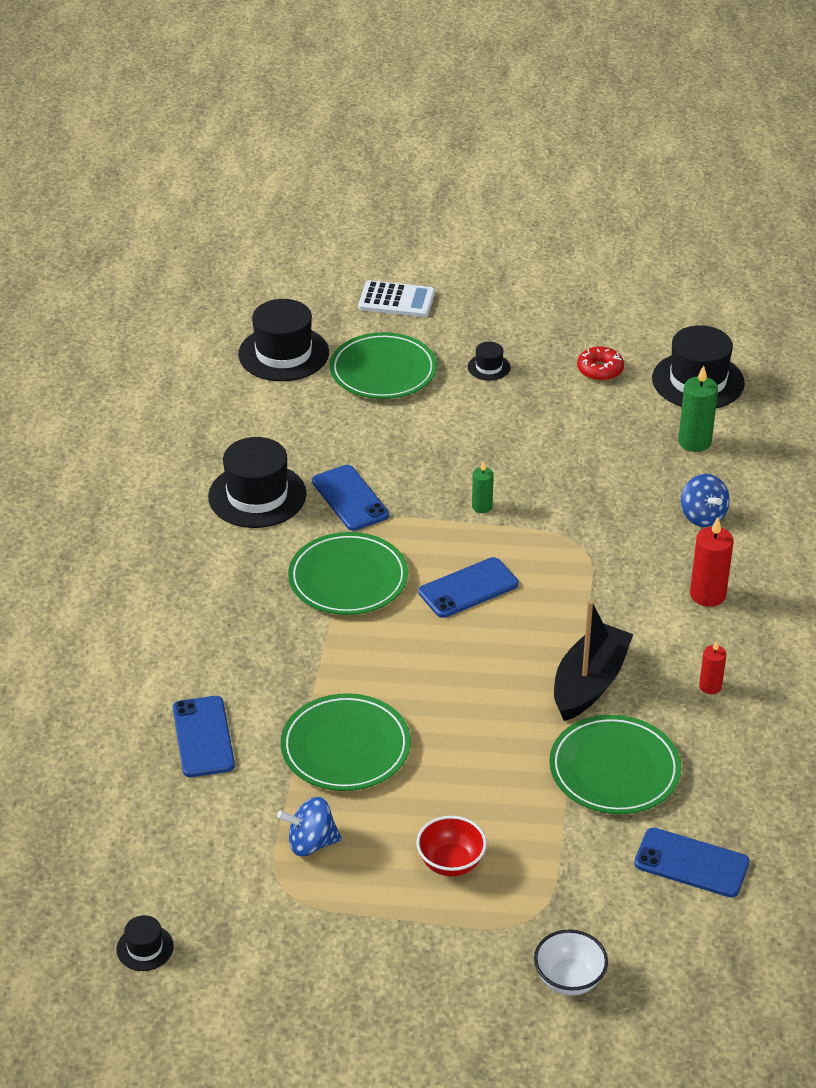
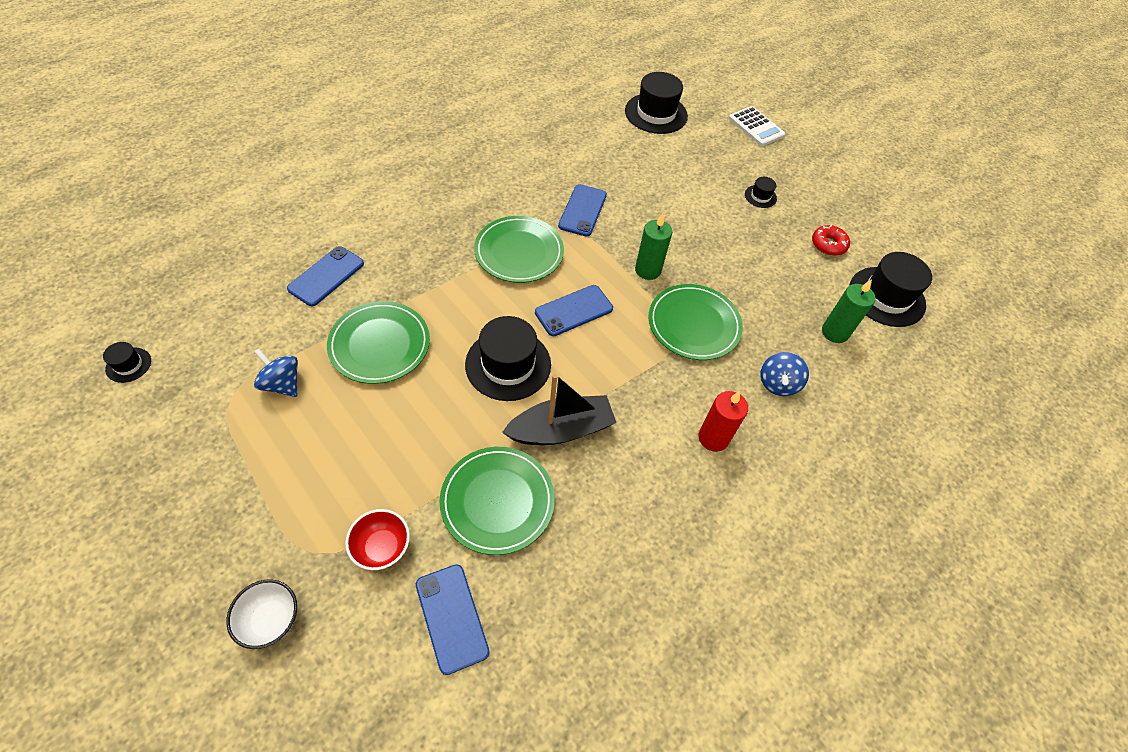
camera: 40 degrees right, 15 degrees up
black hat [208,437,307,528] -> black hat moved to [465,316,551,401]
green plate [330,332,437,399] -> green plate moved to [649,284,743,360]
red bowl [416,816,487,876] -> red bowl moved to [345,509,410,570]
blue phone [419,557,518,618] -> blue phone turned 45 degrees counterclockwise [535,285,613,336]
green candle [472,461,494,513] -> green candle [635,213,672,280], size x1.67
red candle [699,640,726,694] -> none

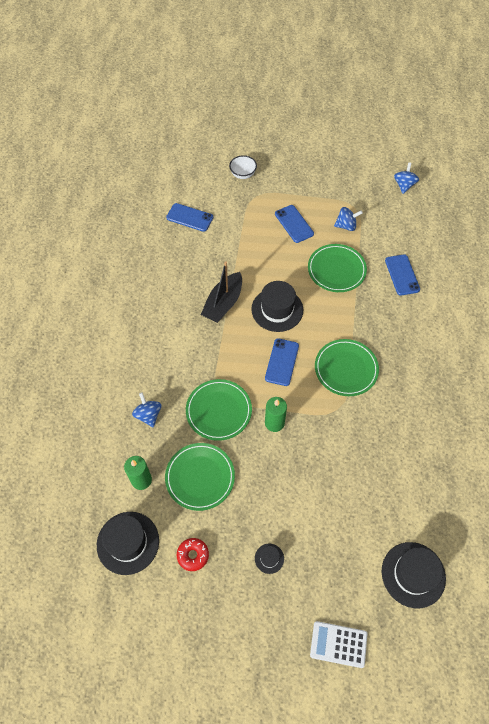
camera: 140 degrees right, 5 degrees up
black hat [103,342,151,383] -> blue spinning top [394,163,419,194]
red bowl [345,509,410,570] -> none
green plate [439,447,555,555] -> green plate moved to [165,443,235,511]
blue phone [558,184,607,237] -> blue phone moved to [275,205,314,243]
red candle [699,391,748,452] -> none

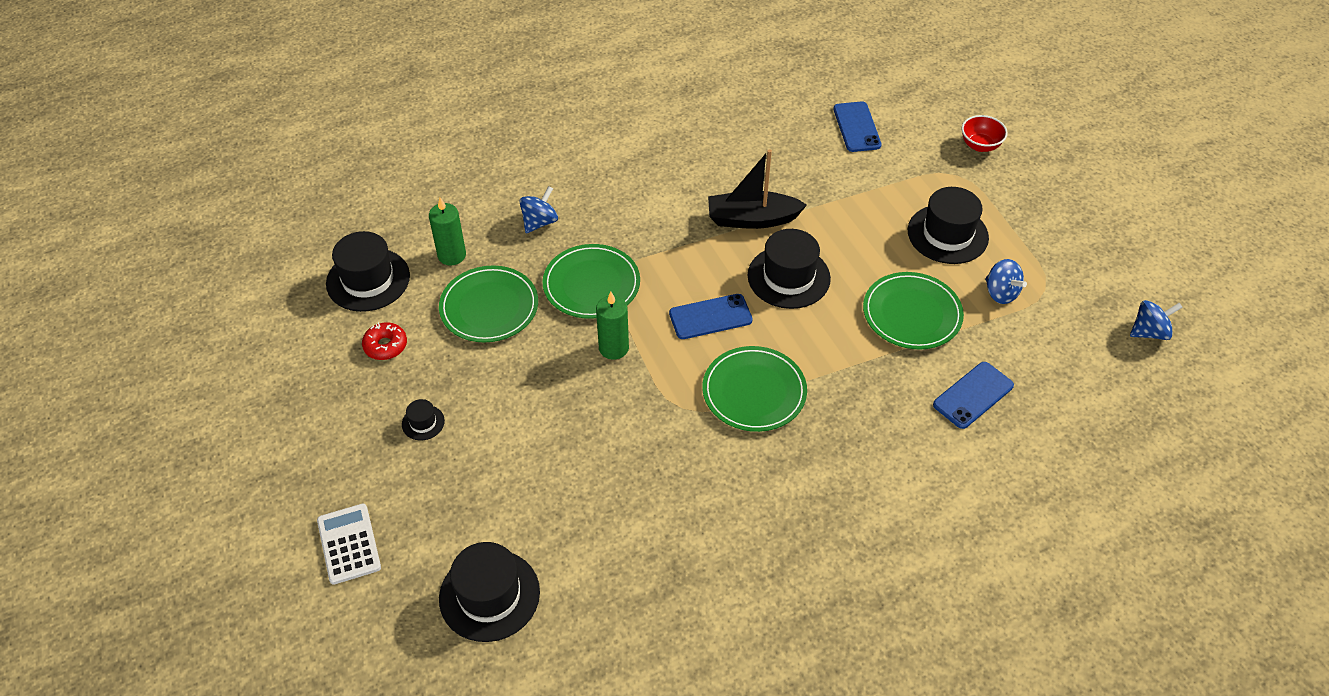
camera: 60 degrees right, 10 degrees down
white bowl [229,155,257,179] -> red bowl [962,115,1008,152]
blue phone [275,205,314,243] -> black hat [908,187,989,264]

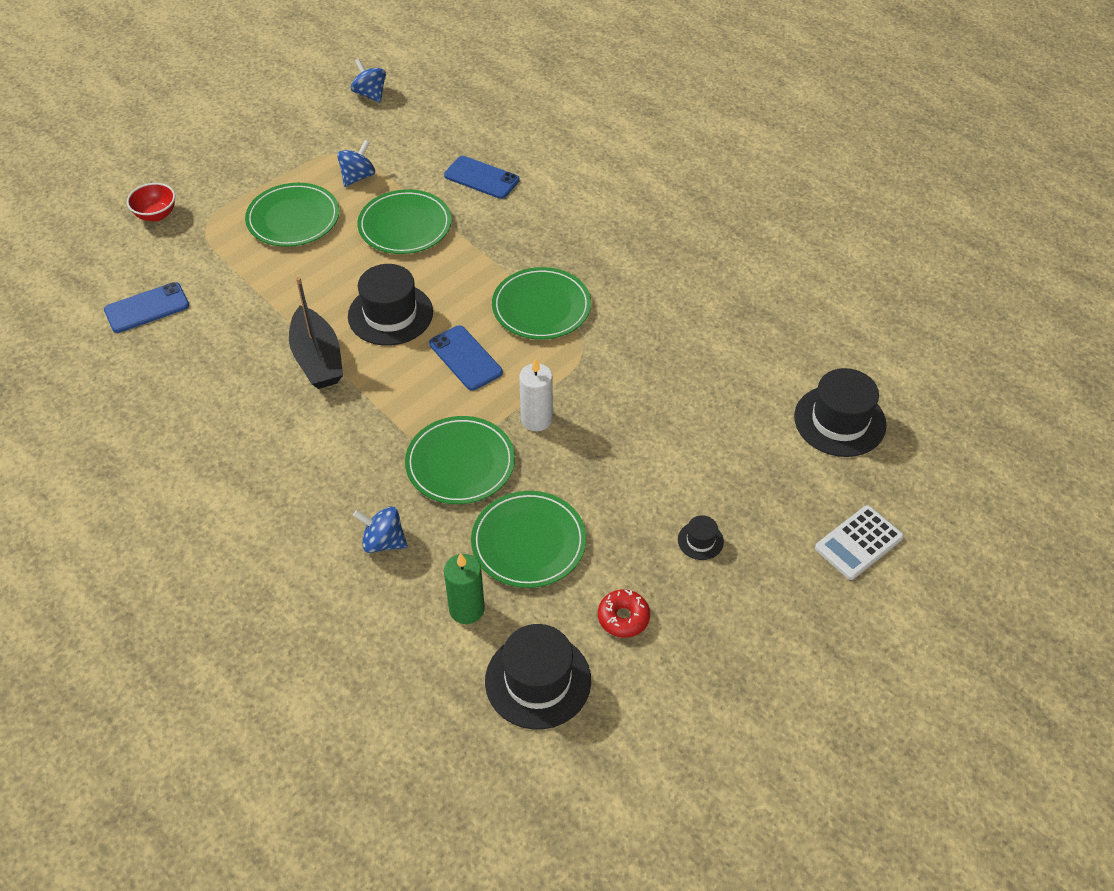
camera: 110 degrees left, 0 degrees up
green candle [596,292,629,360] -> white candle [519,358,553,431]
black hat [908,187,989,264] -> green plate [245,183,339,247]

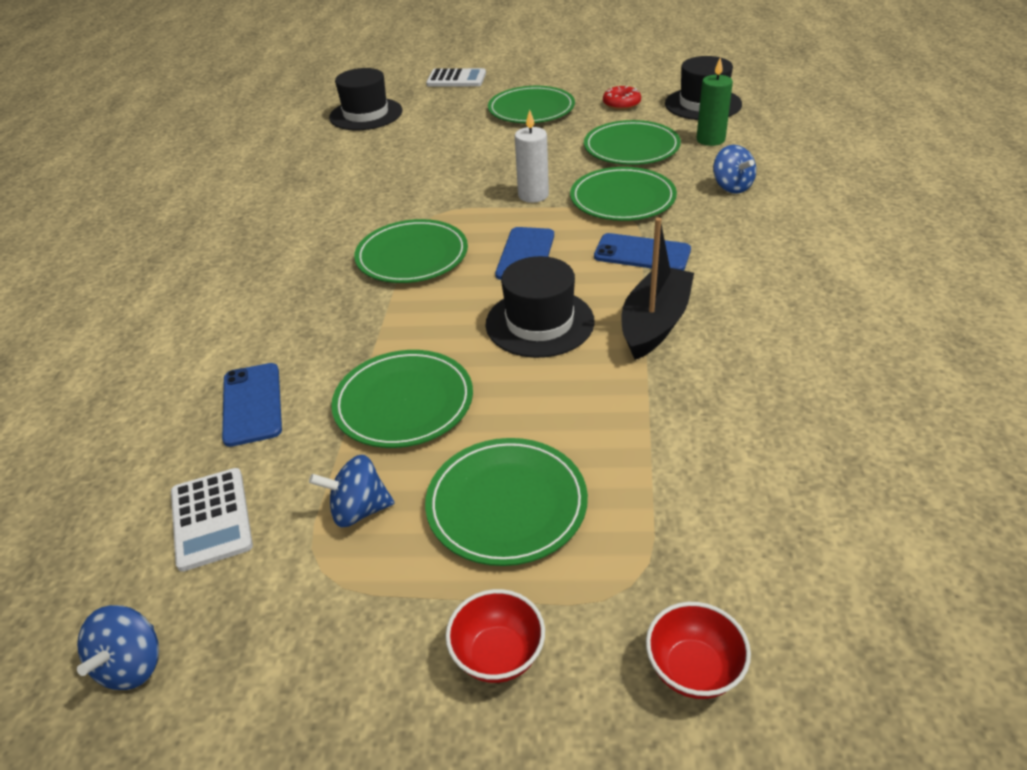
camera: 130 degrees left, 10 degrees down
blue phone [104,282,189,333] -> blue phone moved to [594,233,691,271]
black hat [678,515,724,560] -> green plate [488,86,575,123]
none -> white calculator [171,468,253,572]
none -> red bowl [446,589,545,683]

